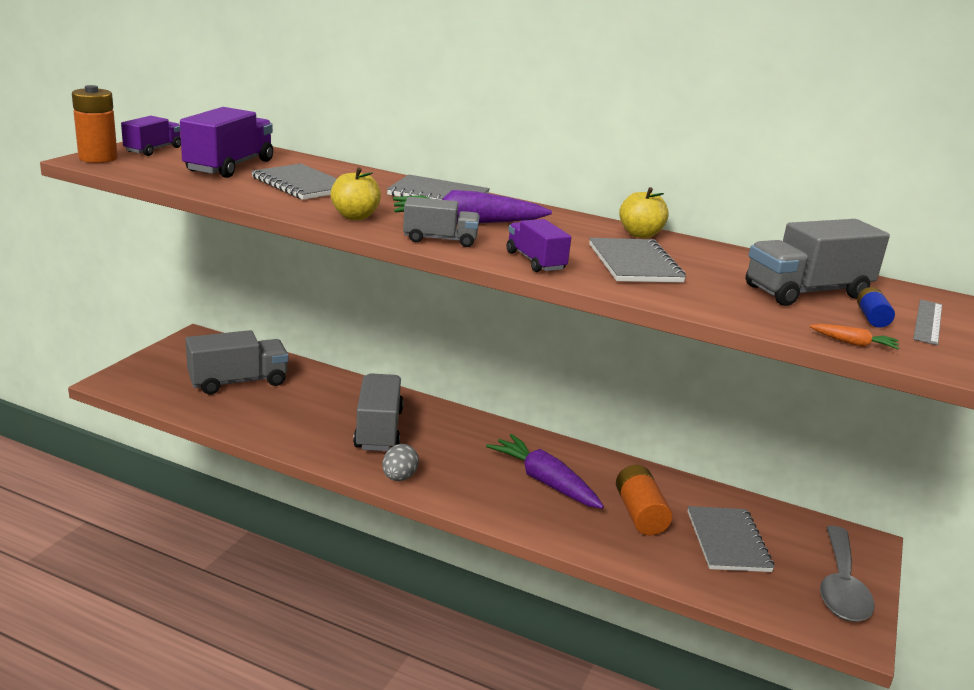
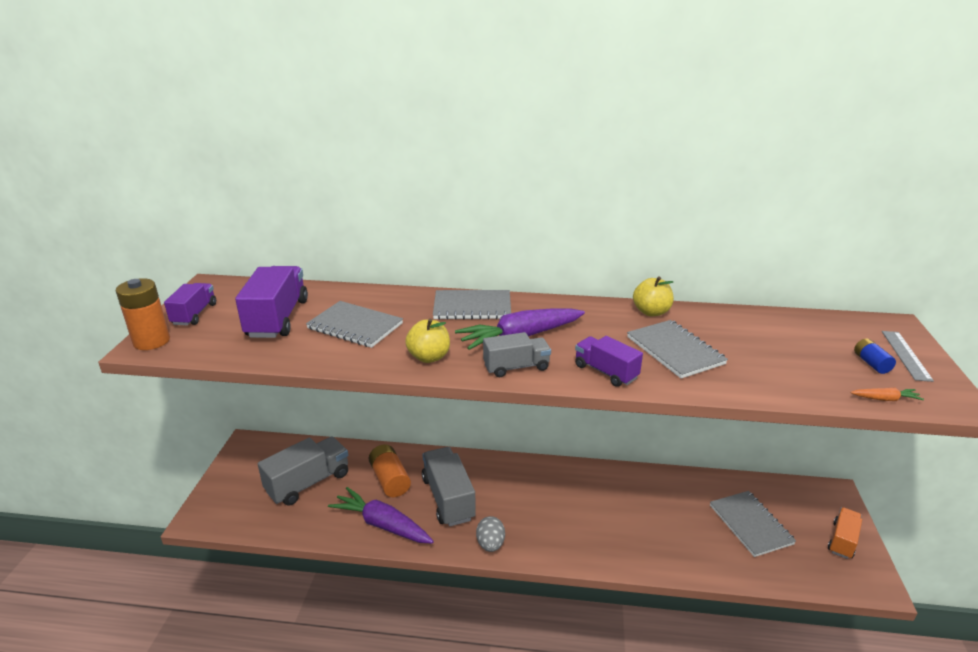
camera: 15 degrees left, 5 degrees up
purple carrot [486,434,604,509] -> purple carrot moved to [328,487,434,543]
orange battery [616,465,672,535] -> orange battery moved to [369,444,411,497]
grey truck [746,219,890,306] -> none
grey spoon [820,526,875,622] -> orange truck [828,507,862,559]

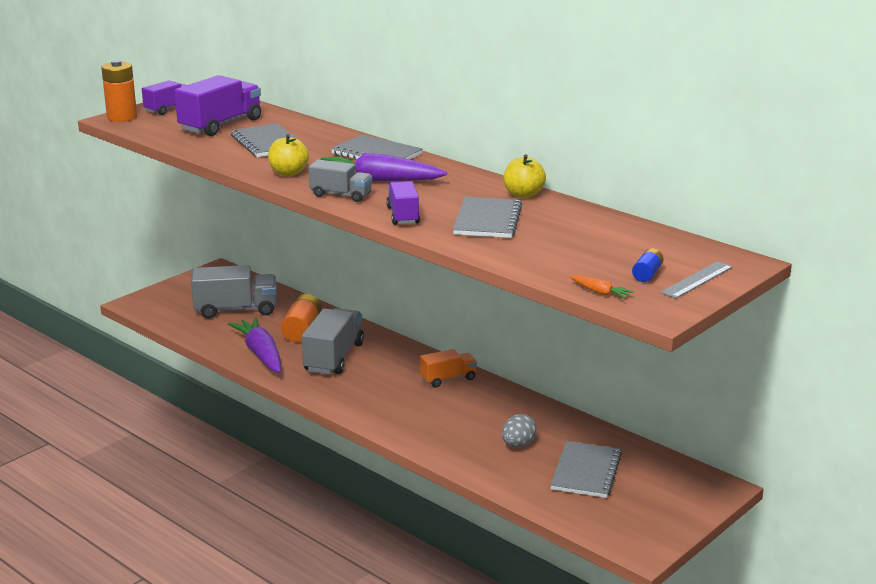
camera: 35 degrees right, 5 degrees down
grey egg [476,516,505,552] -> grey egg moved to [502,414,537,447]
orange truck [828,507,862,559] -> orange truck moved to [420,349,477,387]

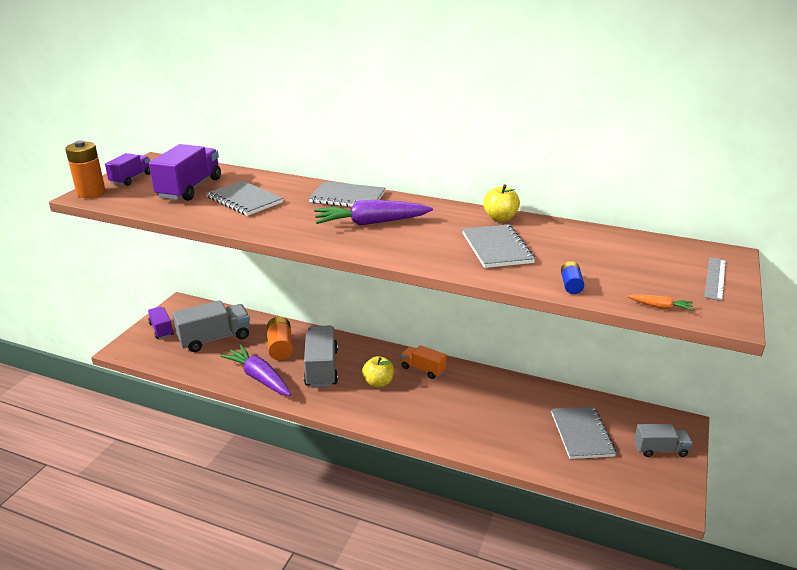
camera: 20 degrees left, 5 degrees up
yellow apple [268,134,309,176] -> yellow apple moved to [362,356,394,388]
grey truck [308,159,372,202] -> grey truck moved to [634,424,692,457]
purple truck [386,181,420,225] -> purple truck moved to [148,307,174,339]
orange truck [420,349,477,387] -> orange truck turned 105 degrees counterclockwise [401,345,447,379]
grey egg [502,414,537,447] -> none
blue battery [632,248,663,282] -> blue battery moved to [561,261,584,294]

